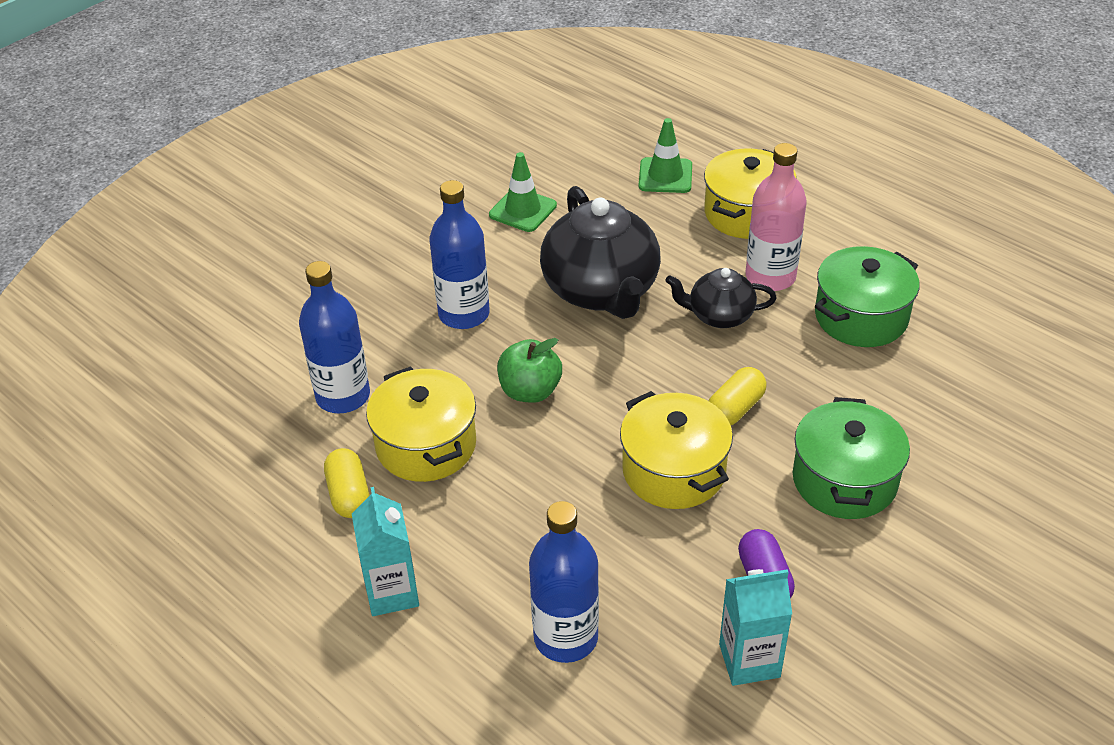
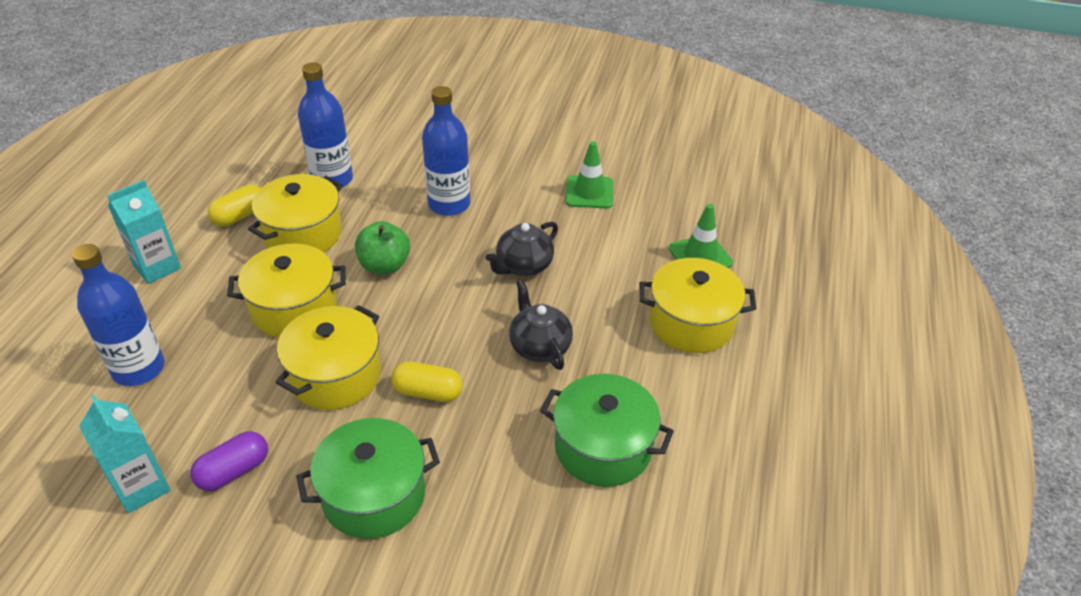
camera: 60 degrees right, 0 degrees up
black teapot [540,186,661,319] -> black teapot [486,222,558,276], size x0.54
pink bottle [746,143,807,291] -> none
none -> yellow pot [227,244,346,338]

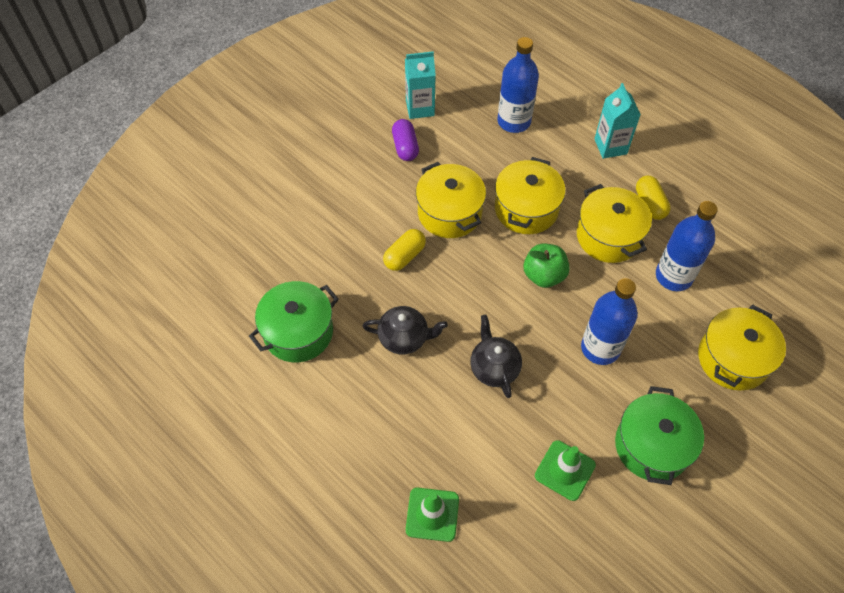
camera: 120 degrees right, 15 degrees up
green pot [296,418,440,539] -> green pot moved to [615,386,704,485]
yellow pot [639,258,756,353] -> yellow pot moved to [698,305,786,391]

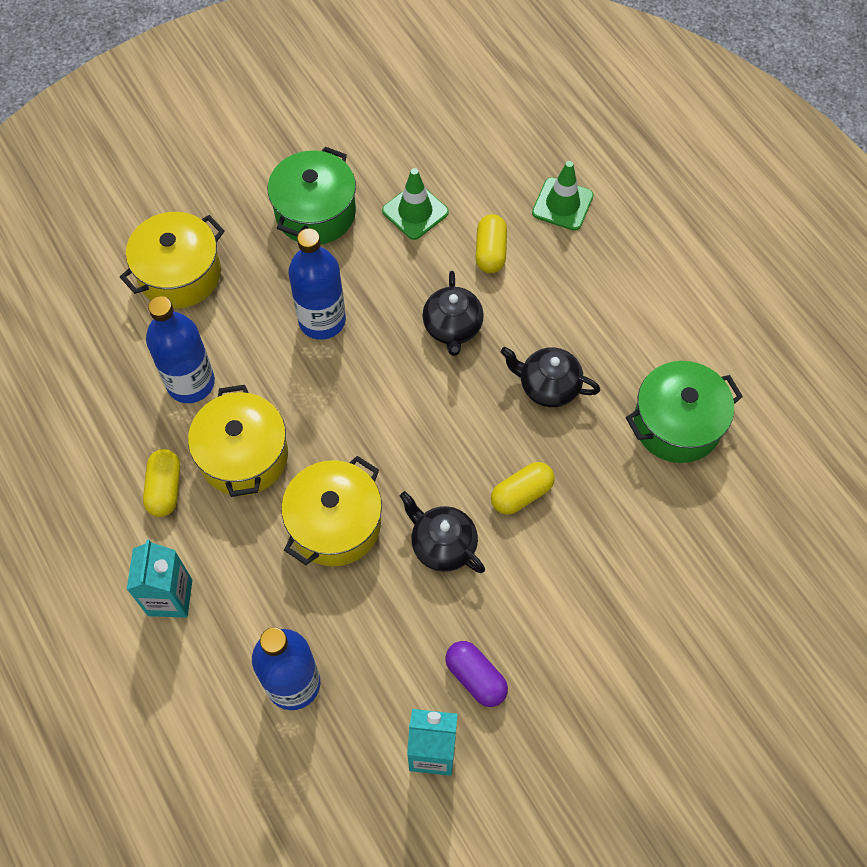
camera: 165 degrees left, 5 degrees up
purple capsule [392,119,419,161] -> purple capsule turned 45 degrees counterclockwise [445,641,508,707]
yellow pot [416,162,486,238] -> black teapot [400,491,485,573]
green apple [524,244,570,288] -> none
none -> yellow capsule [475,214,507,273]

